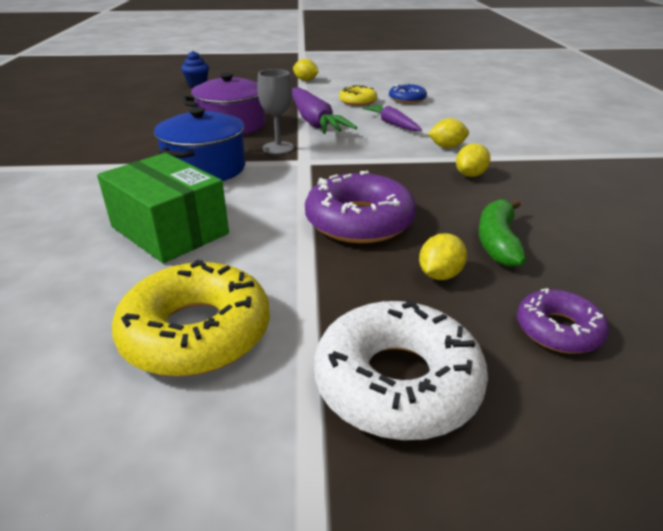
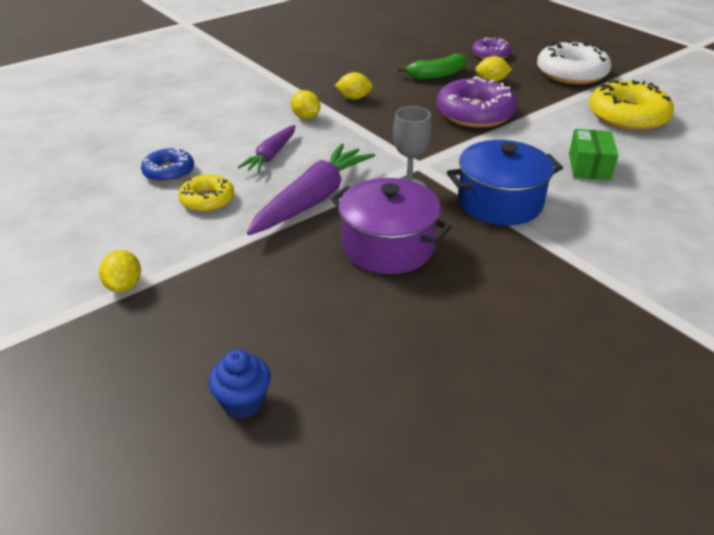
camera: 125 degrees left, 5 degrees up
green box [97,153,229,263] -> green box [569,129,618,180], size x0.61

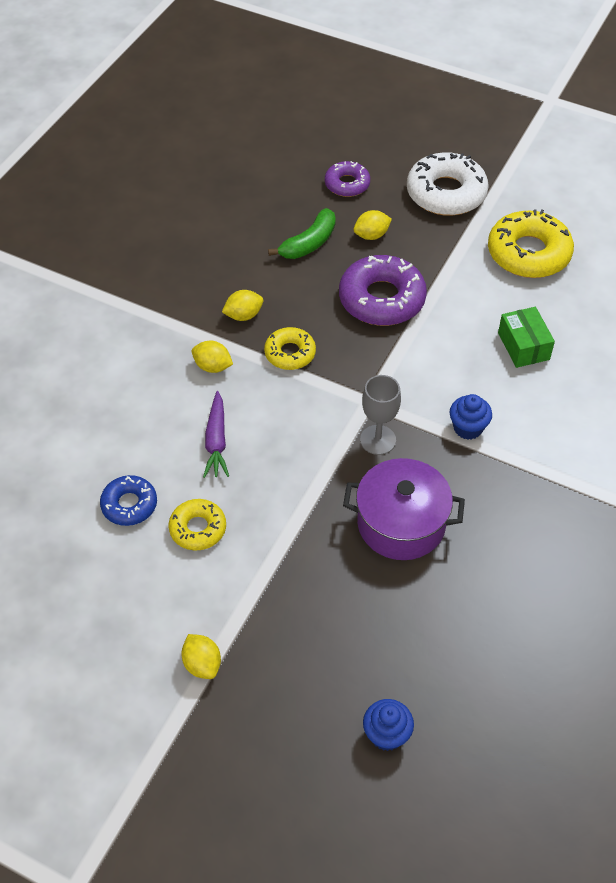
camera: 25 degrees left, 15 degrees up
purple carrot [247,143,375,235] -> none
blue pot [447,140,563,225] -> blue cupcake [450,394,492,440]
none -> yellow donut [264,327,316,370]

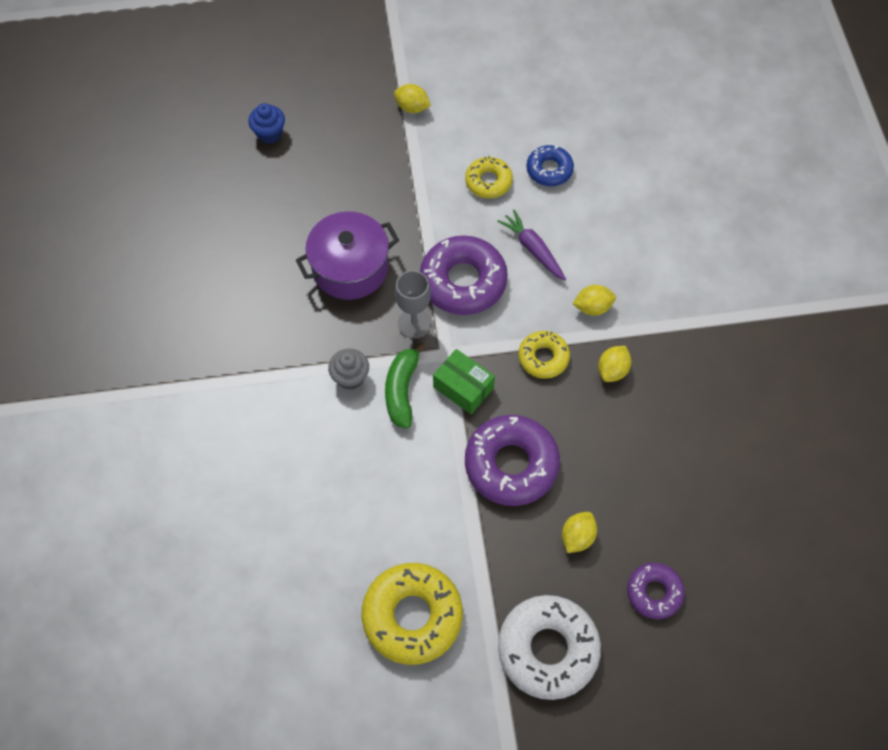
camera: 145 degrees right, 10 degrees up
green banana [268,208,336,259] -> green banana moved to [385,342,426,429]
blue cupcake [450,394,492,440] -> grey cupcake [328,349,369,390]
green box [498,307,555,368] -> green box moved to [433,349,495,414]
none -> purple donut [420,235,508,315]

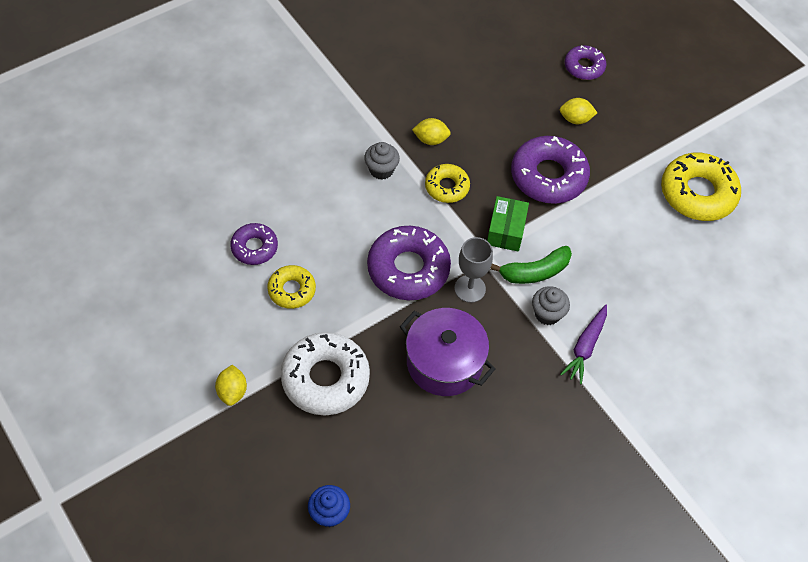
camera: 120 degrees left, 5 degrees down
purple carrot [497,209,566,281] -> purple carrot moved to [560,305,607,384]
white donut [498,595,601,700] -> white donut moved to [281,332,370,416]
blue donut [526,145,574,186] -> purple donut [230,223,278,265]
yellow lemon [573,285,616,316] -> grey cupcake [364,142,400,180]

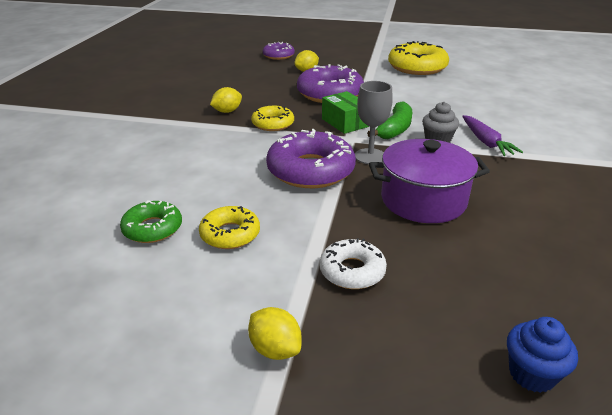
camera: 40 degrees left, 25 degrees down
purple donut [230,223,278,265] -> green donut [120,200,182,243]
white donut [281,332,370,416] -> white donut [320,238,387,289], size x0.57
grey cupcake [364,142,400,180] -> none

